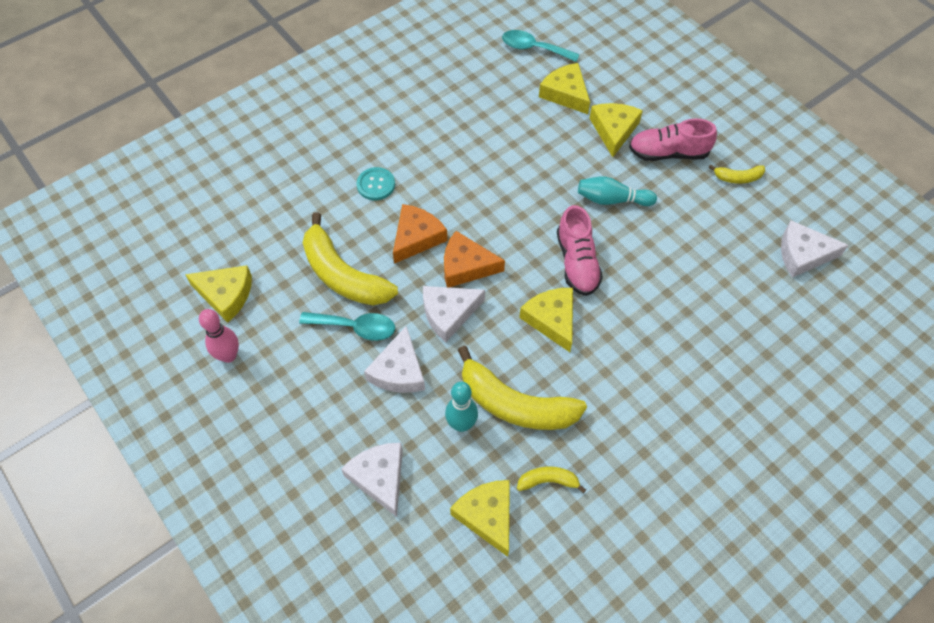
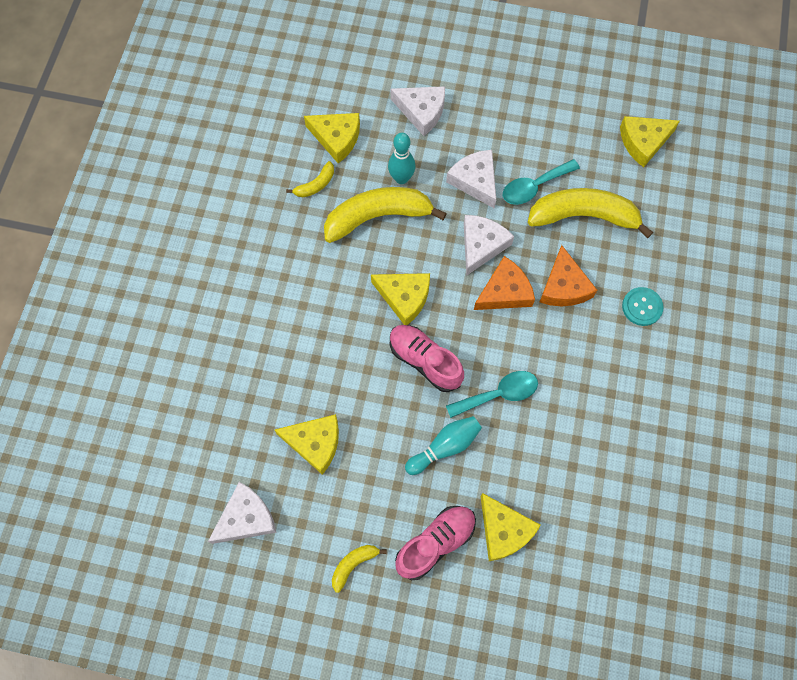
camera: 140 degrees right, 10 degrees up
pink bowling pin [199,309,239,363] -> none
turquoise spoon [502,30,580,62] -> turquoise spoon moved to [446,371,538,418]
yellow cheese [539,63,590,114] -> yellow cheese moved to [275,414,339,475]

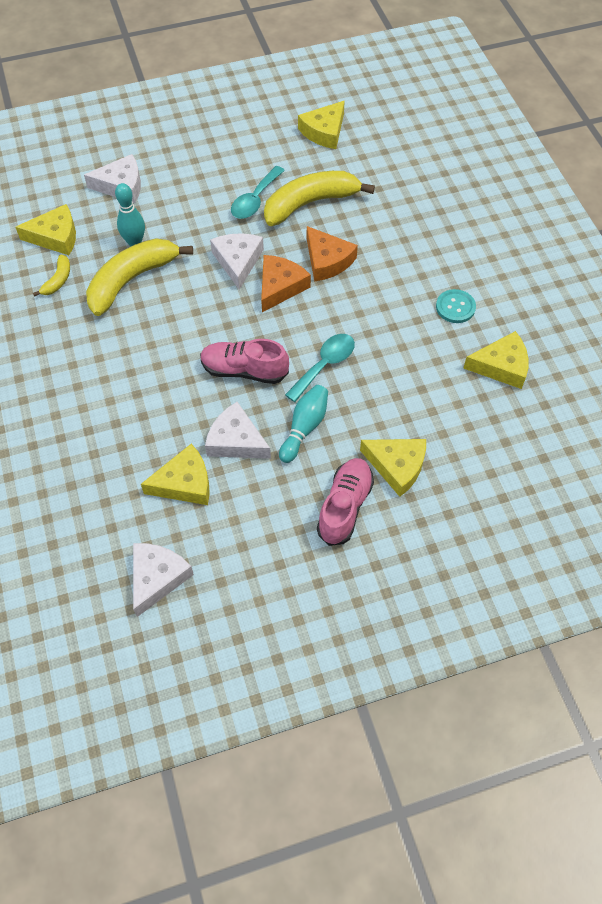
camera: 30 degrees left, 10 degrees down
yellow banana [332,545,387,593] -> none
yellow cheese [371,273,430,325] -> yellow cheese moved to [464,331,529,389]
white cheese [446,150,496,208] -> white cheese moved to [205,402,271,459]
turquoise button [622,287,664,326] -> turquoise button moved to [436,289,476,323]

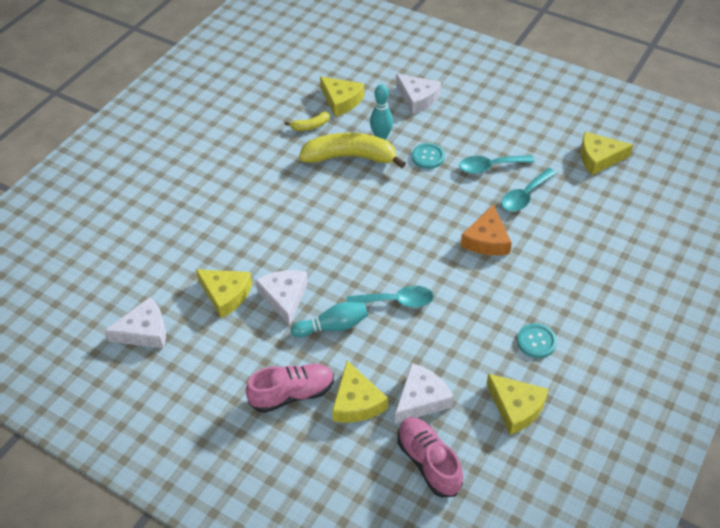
camera: 50 degrees right, 10 degrees down
pink shoe [200,339,289,384] -> pink shoe moved to [397,417,463,497]
white cheese [210,233,264,289] -> white cheese moved to [395,363,454,423]
orange cheese [261,255,311,312] -> none
yellow banana [264,171,375,226] -> turquoise spoon [501,168,557,212]
none -> turquoise button [412,143,445,169]

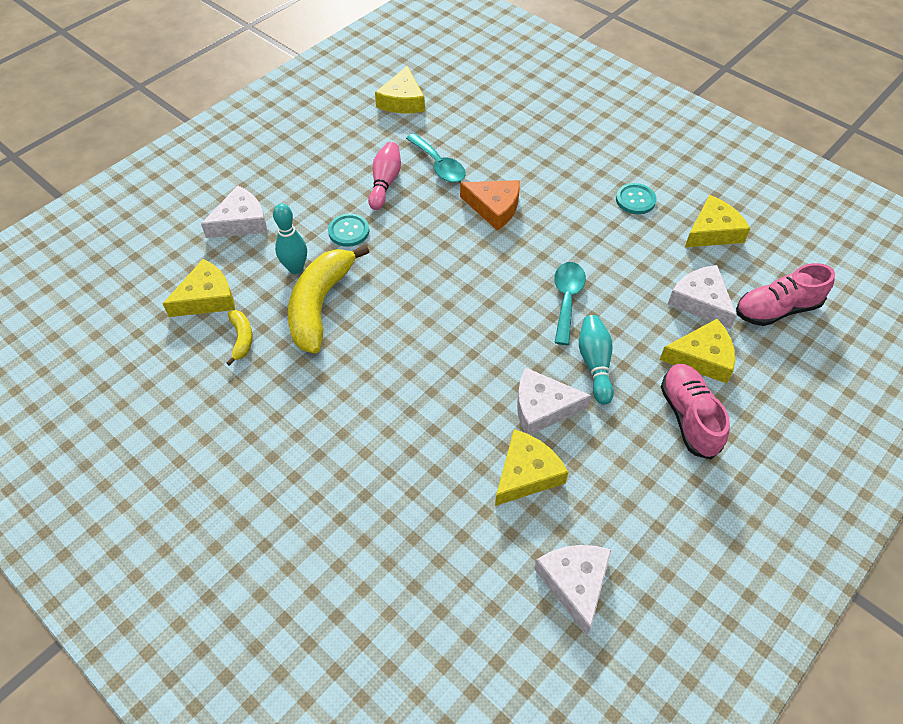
camera: 80 degrees left, 5 degrees up
turquoise spoon [459,155,535,174] -> pink bowling pin [368,142,401,210]

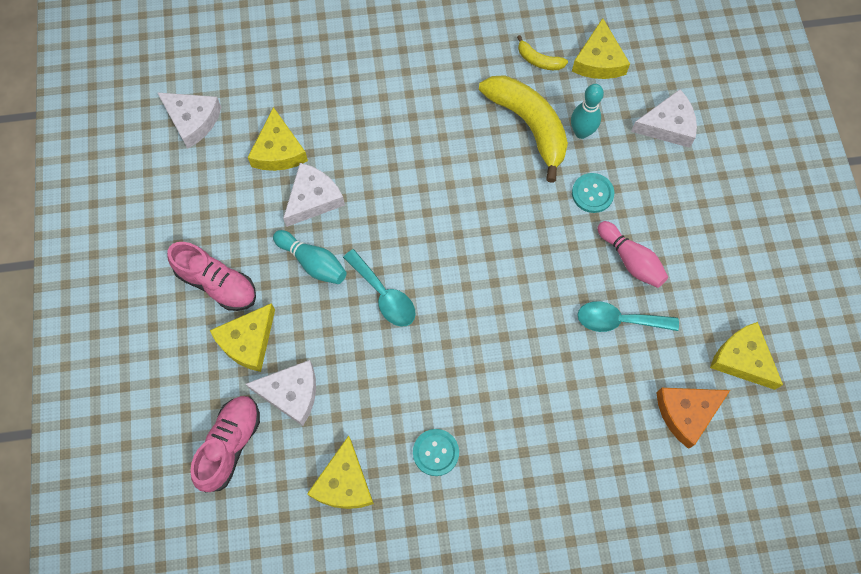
camera: 130 degrees right, 15 degrees up
white cheese [201,186,267,238] -> white cheese turned 105 degrees counterclockwise [631,89,697,148]
orange cheese [460,180,520,231] -> orange cheese moved to [656,388,730,449]

